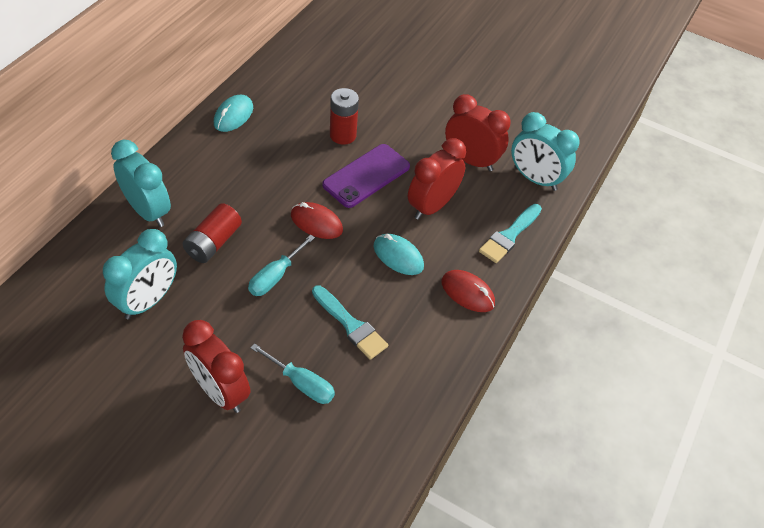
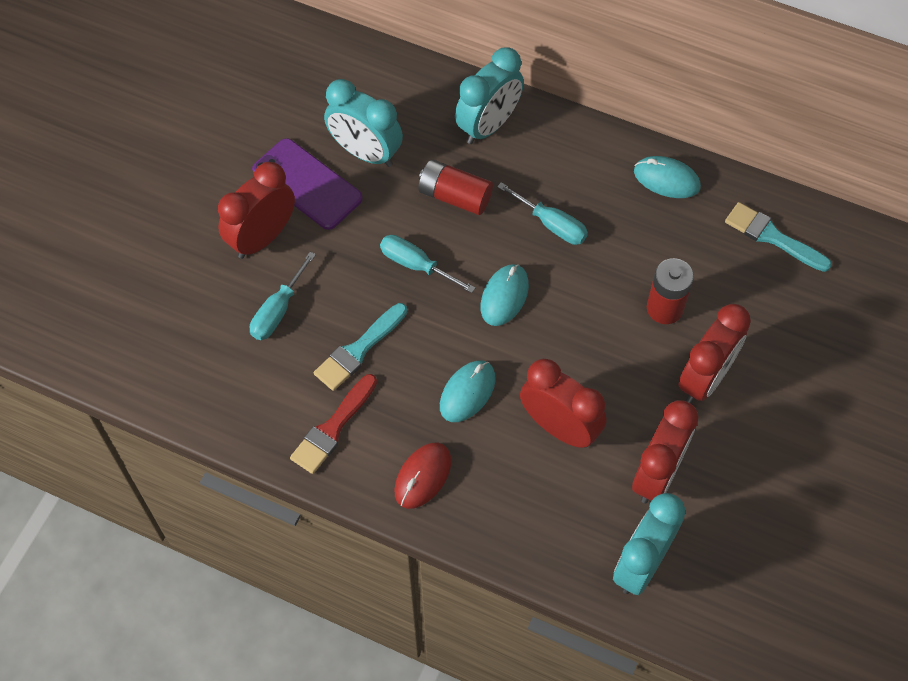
camera: 90 degrees right, 10 degrees up
red mouse [291,202,343,239] -> turquoise mouse [481,264,529,326]
purple phone [322,144,410,208] -> purple phone moved to [252,138,363,230]
turquoise brush [479,204,542,263] -> turquoise brush moved to [725,202,832,272]
none -> red brush [290,374,377,474]
none -> turquoise screwdriver [497,182,588,245]
none -> red clock [678,304,751,403]

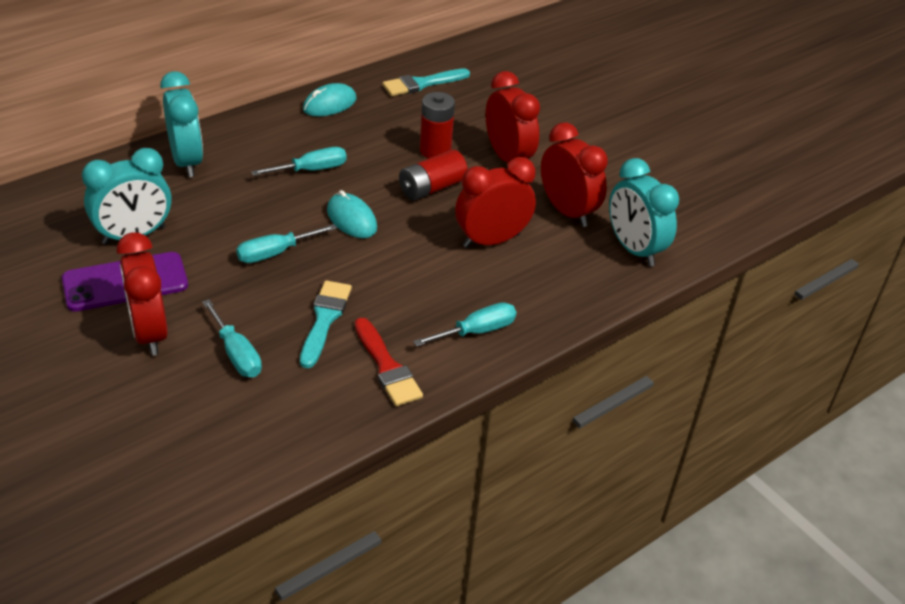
camera: 65 degrees left, 20 degrees down
turquoise brush [314,303,407,391] -> turquoise brush turned 150 degrees counterclockwise [300,280,352,368]
red mouse [394,442,451,509] -> turquoise screwdriver [413,302,516,346]
red battery [418,159,493,215] -> red battery moved to [399,150,468,200]
turquoise mouse [440,361,496,422] -> none

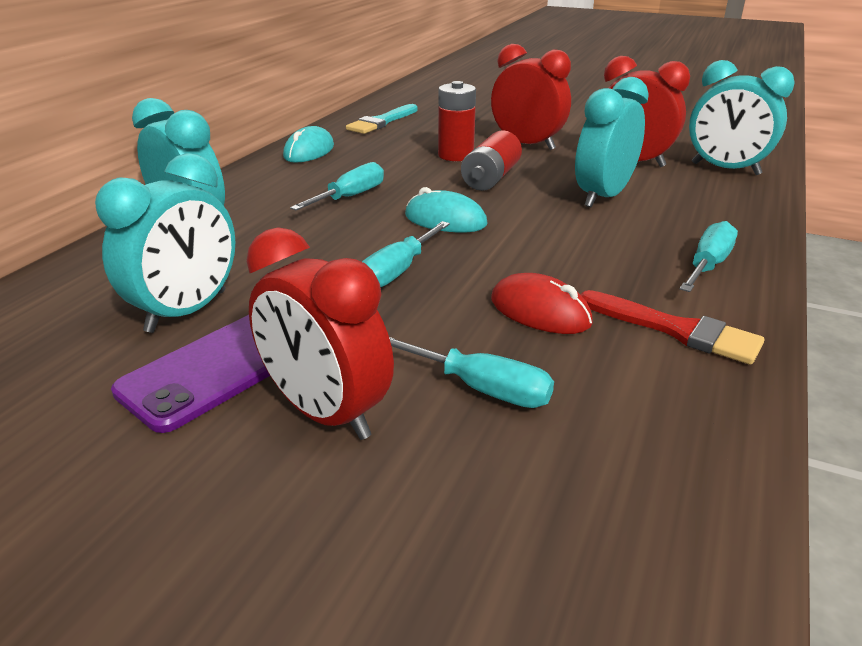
camera: 25 degrees left, 10 degrees down
turquoise brush [300,280,352,368] -> red mouse [491,273,593,334]
red clock [455,157,536,248] -> turquoise clock [575,77,649,207]

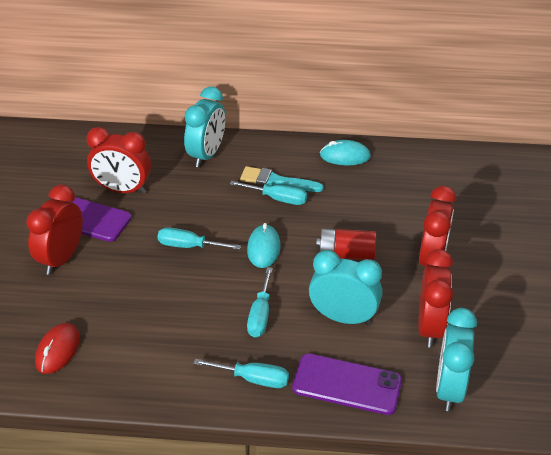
camera: 70 degrees right, 10 degrees up
turquoise clock [95,153,235,333] -> red clock [86,127,151,194]
turquoise brush [346,104,418,134] -> turquoise brush moved to [240,166,324,192]
turquoise screwdriver [389,337,554,408] -> turquoise screwdriver moved to [247,267,273,337]
red battery [438,81,476,161] -> none
red mouse [491,273,593,334] -> red mouse moved to [35,323,80,374]
red brush [580,290,764,365] -> none
none -> purple phone [292,353,402,415]

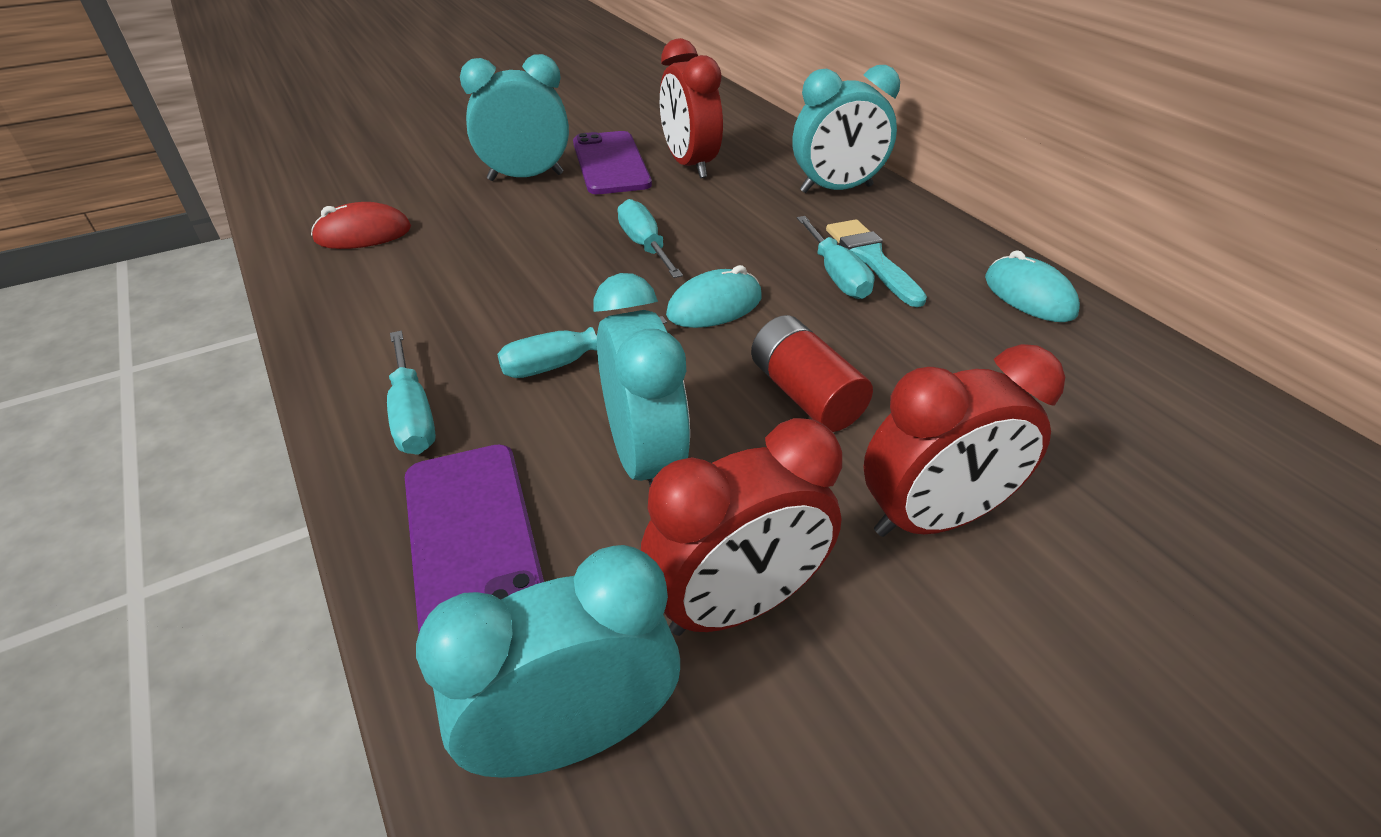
camera: 55 degrees right, 0 degrees up
red clock [26,184,83,275] -> turquoise clock [460,54,569,181]

